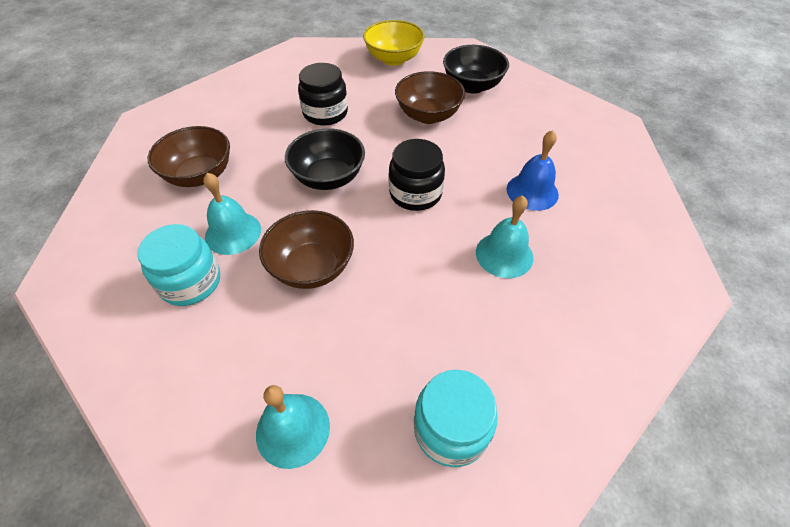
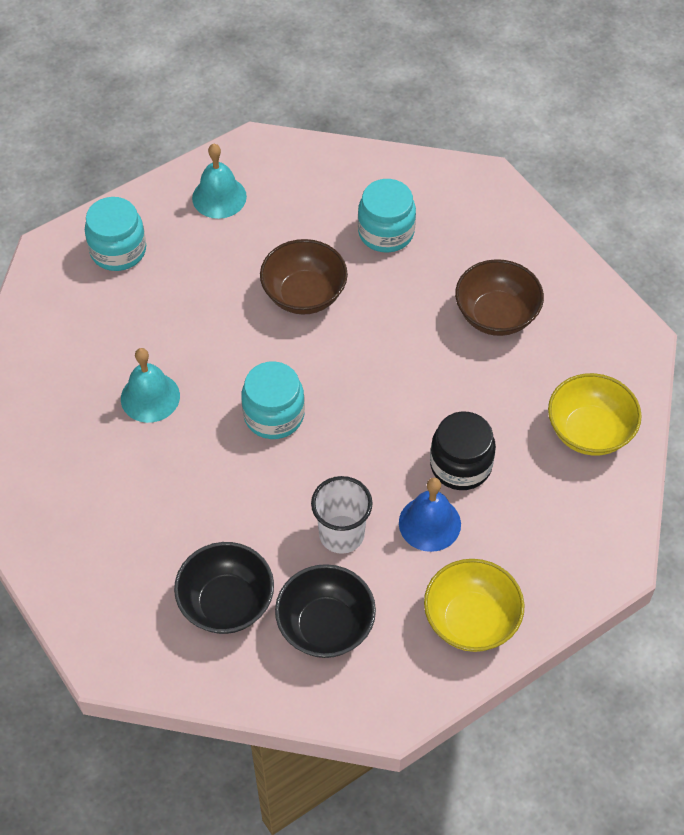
camera: 145 degrees right, 5 degrees up
turquoise bell [203,173,261,255] -> none
black bowl [285,128,365,190] -> black bowl moved to [174,542,274,634]
black jar [389,139,445,211] -> turquoise jar [241,361,305,439]
brown bowl [395,71,465,124] -> white cup [311,476,373,554]
blue bell [507,130,559,211] -> blue bell moved to [399,478,461,552]
none -> yellow bowl [548,373,642,456]

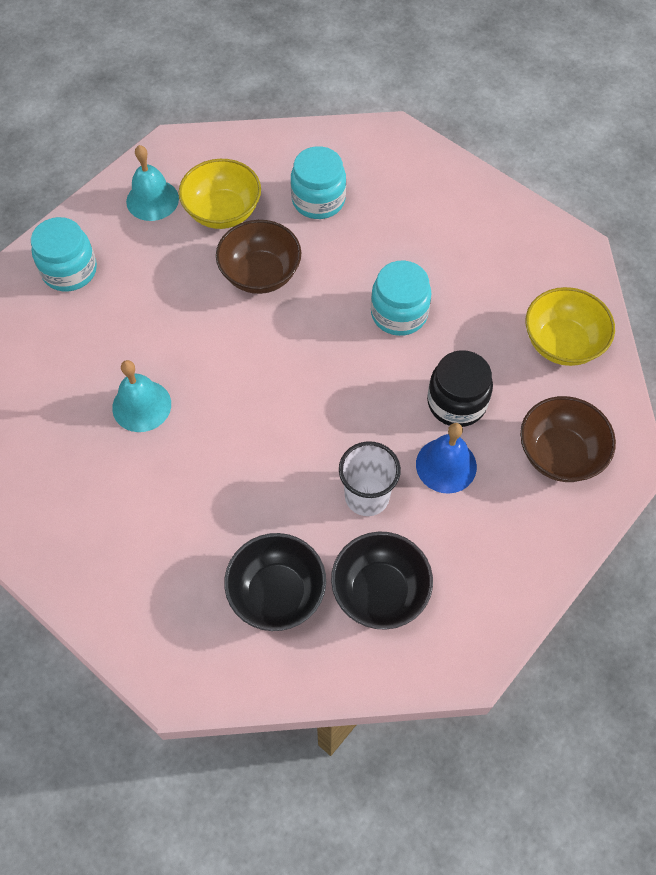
camera: 15 degrees left, 5 degrees up
turquoise jar [241,361,305,439] -> turquoise jar moved to [371,261,432,336]
yellow bowl [424,559,525,652] -> yellow bowl moved to [179,159,261,229]
brown bowl [455,259,544,336] -> brown bowl moved to [520,396,616,482]

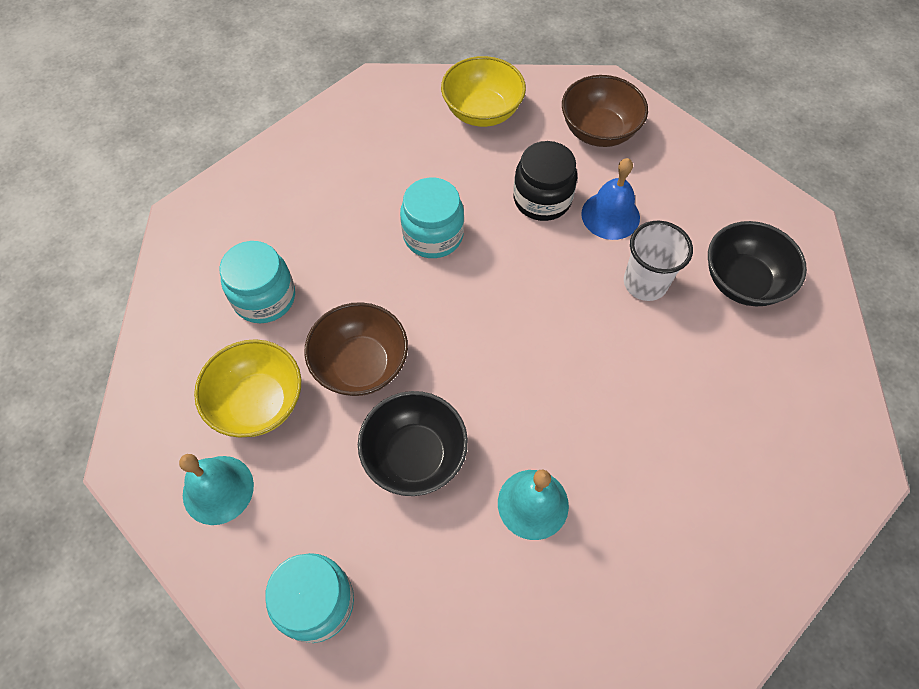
camera: 85 degrees left, 0 degrees up
black bowl [224,533,326,631] -> black bowl moved to [358,391,468,496]

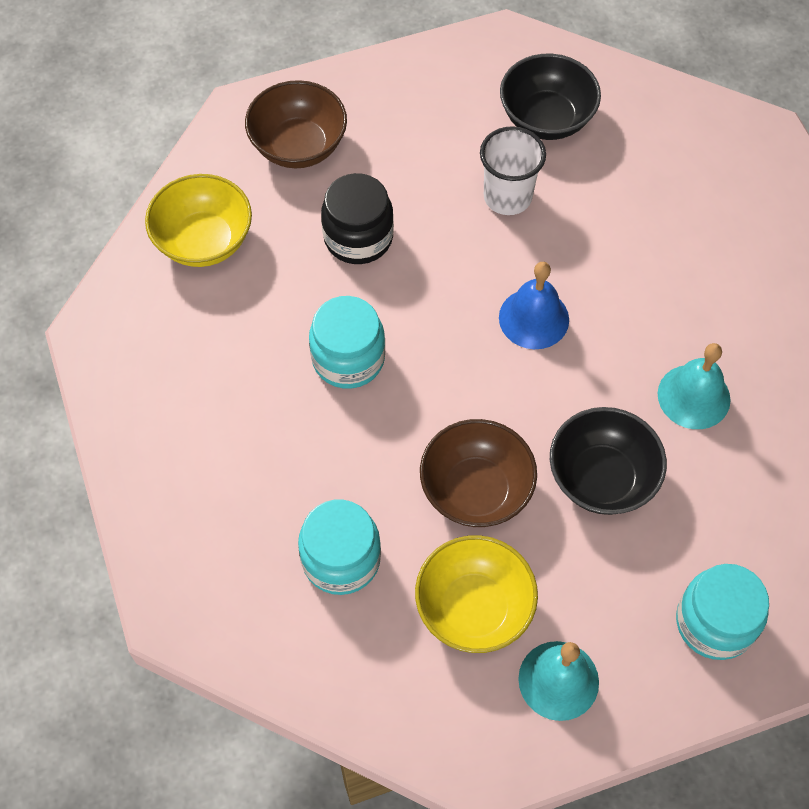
camera: 65 degrees left, 0 degrees up
blue bell [581,158,640,240] -> blue bell moved to [499,262,569,349]

